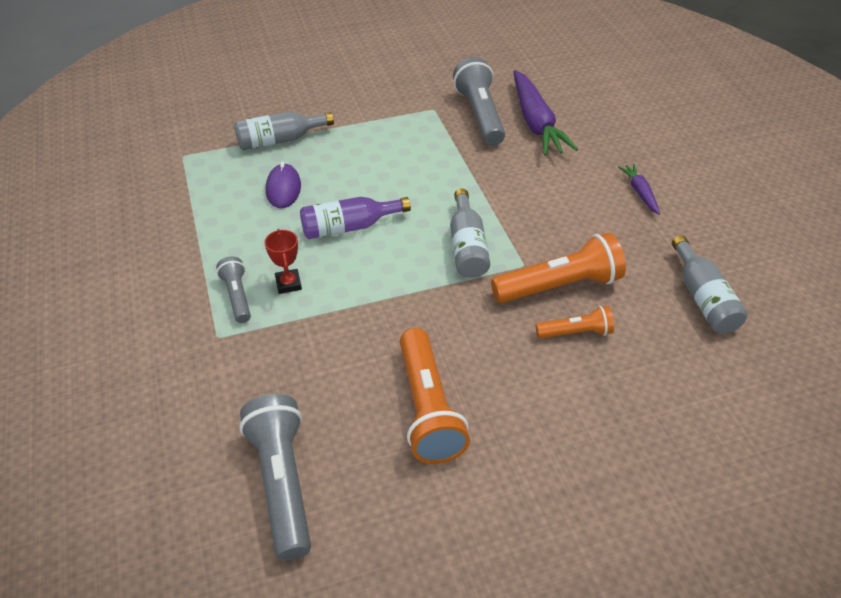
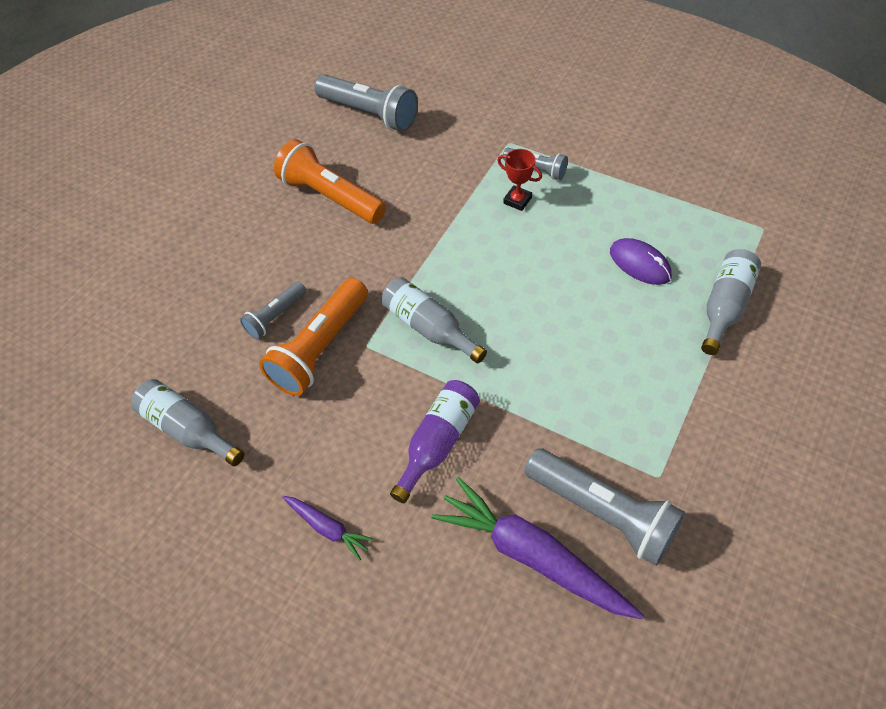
camera: 140 degrees right, 10 degrees up
purple bottle [300,197,411,239] -> purple bottle moved to [390,380,480,503]
orange flashlight [536,306,614,339] -> grey flashlight [240,282,306,339]

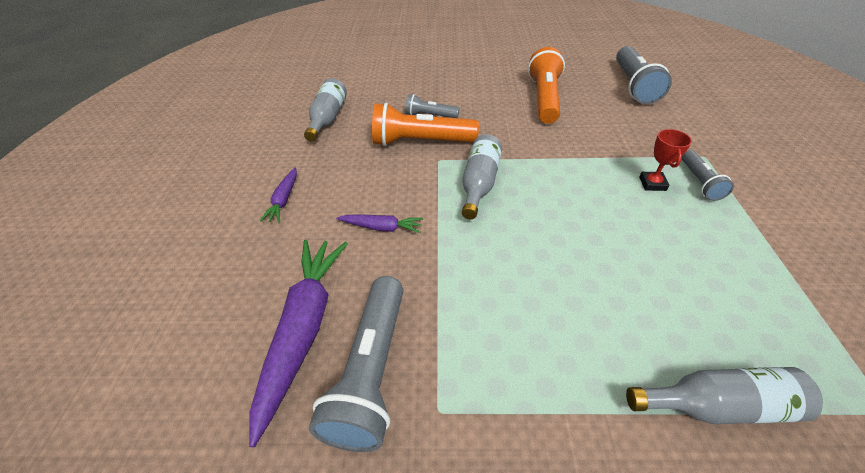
camera: 60 degrees right, 10 degrees down
purple bottle [390,380,480,503] -> purple carrot [336,214,423,233]
purple mouse [610,238,672,285] -> none

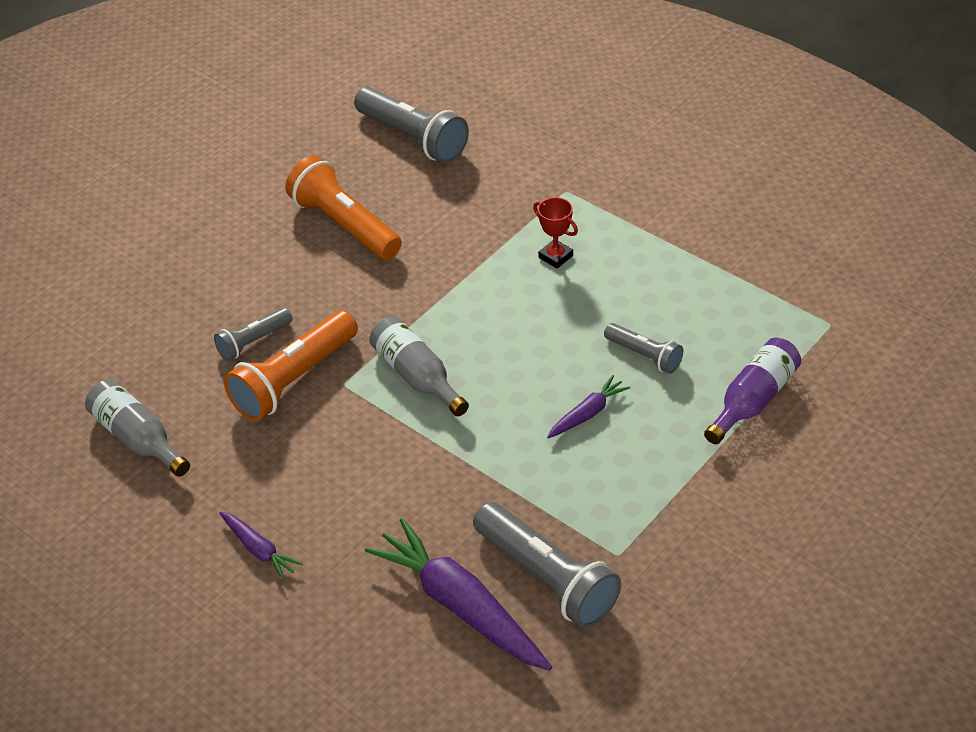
camera: 50 degrees left, 0 degrees up
purple carrot [336,214,423,233] -> purple carrot moved to [547,375,630,438]
grey bottle [626,367,823,424] -> purple bottle [704,338,801,444]
grey flashlight [682,150,734,201] -> grey flashlight moved to [604,323,683,374]

